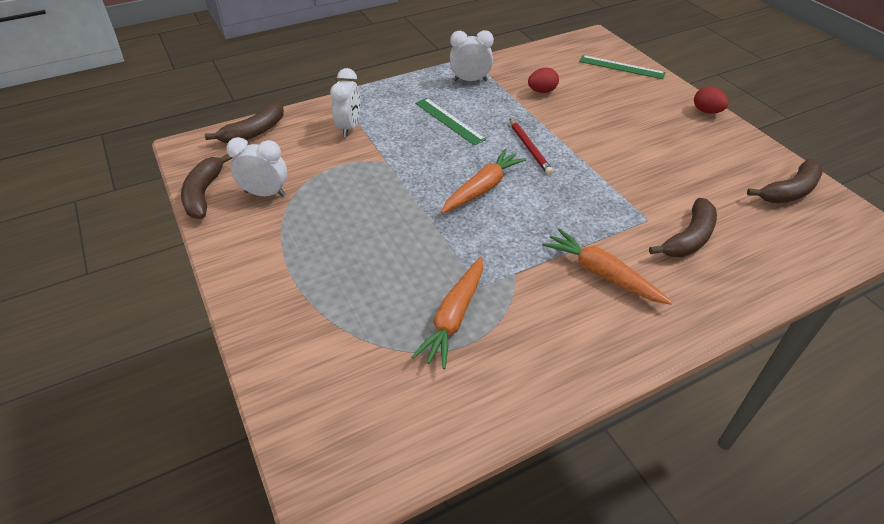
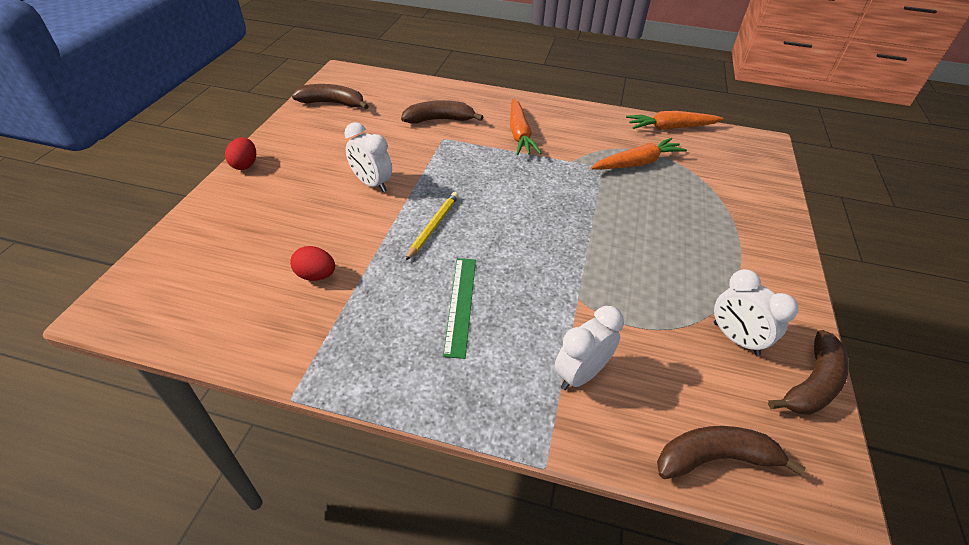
camera: 140 degrees left, 0 degrees up
orange carrot [441,149,527,214] -> orange carrot moved to [626,111,724,130]
white clock [450,30,494,81] -> white clock moved to [345,122,392,192]
red pencil [509,118,553,175] -> yellow pencil [406,192,459,260]
green ruler [579,55,666,79] -> none

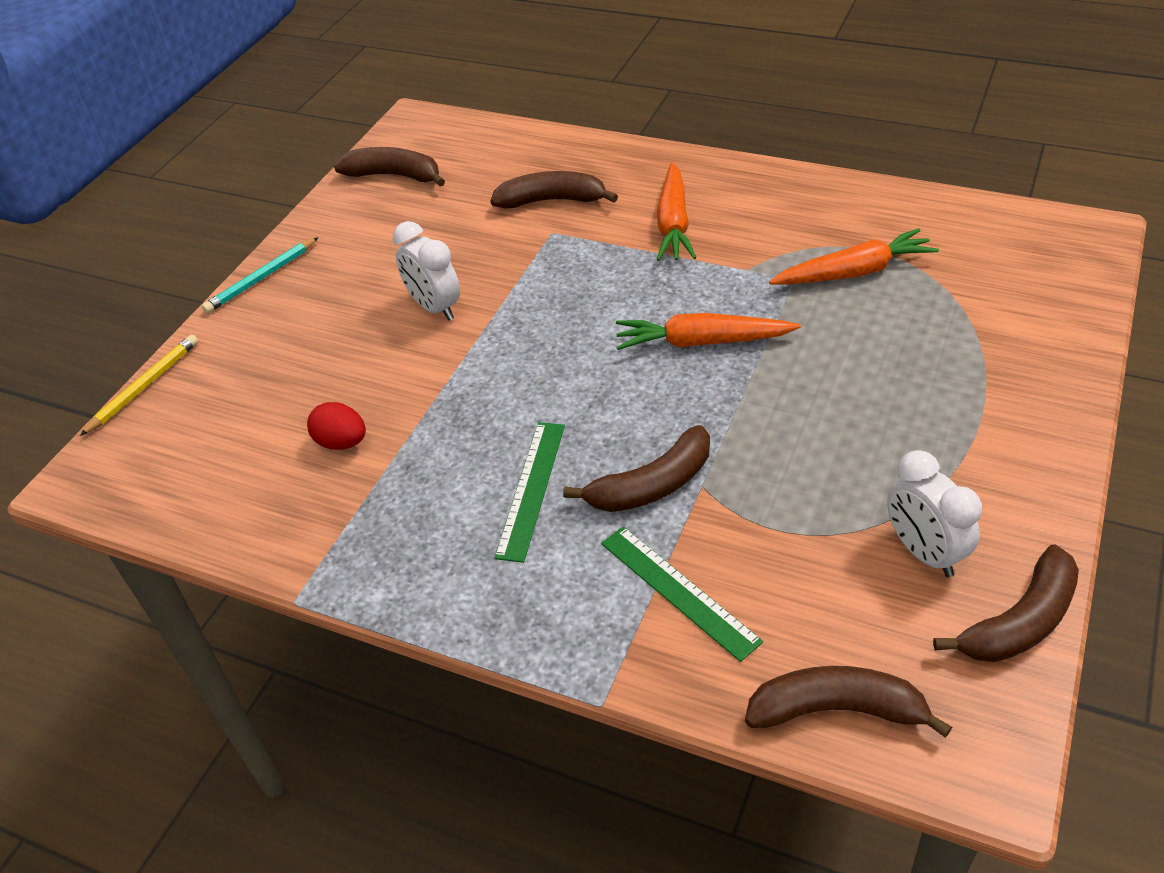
camera: 15 degrees right, 0 degrees up
red egg [225,137,256,170] -> turquoise pencil [202,237,319,313]
yellow pencil [406,192,459,260] -> yellow pencil moved to [80,335,198,436]
white clock [555,306,624,390] -> green ruler [601,526,763,662]
orange carrot [626,111,724,130] -> orange carrot moved to [616,313,801,350]
none -> brown banana [563,425,710,512]

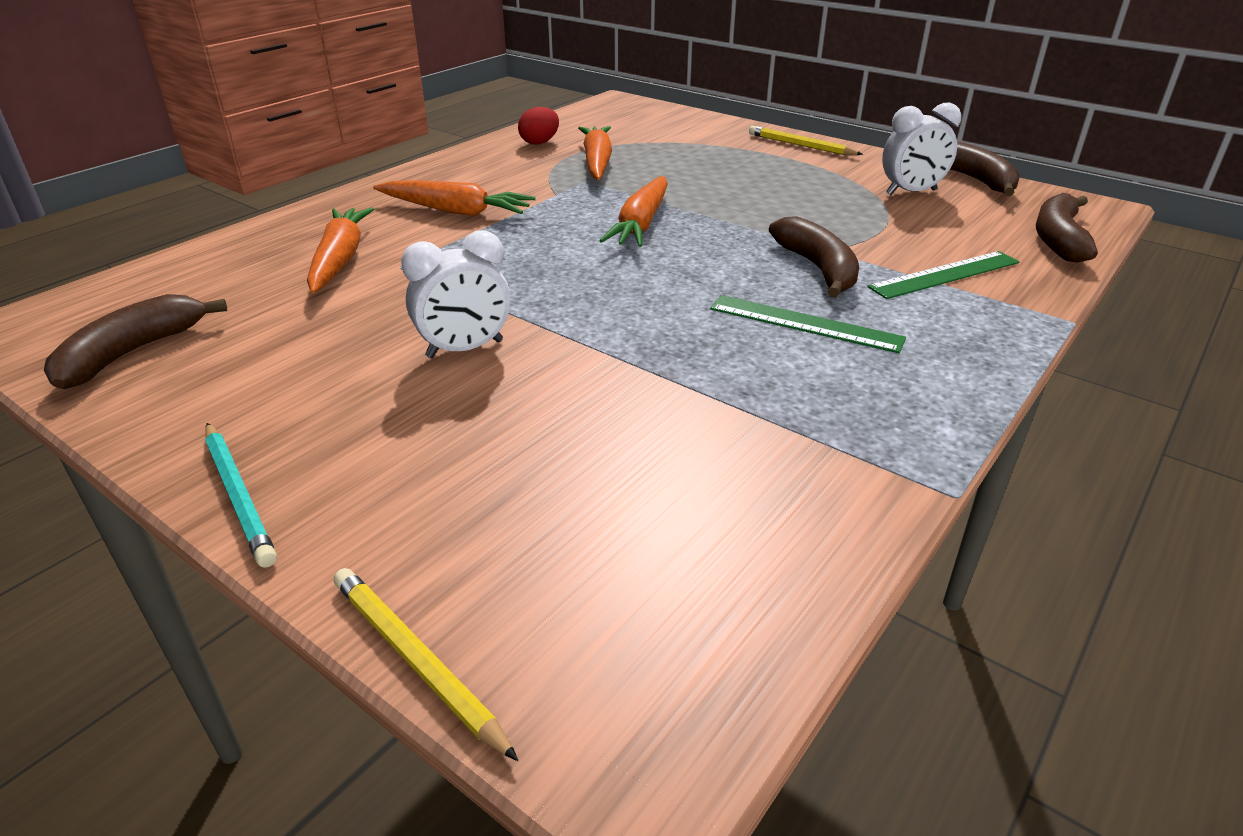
camera: 80 degrees left, 10 degrees down
red egg [307,402,366,450] -> red egg moved to [518,107,559,145]
brown banana [490,171,618,209] -> orange carrot [307,207,374,294]
none -> yellow pencil [749,126,863,155]

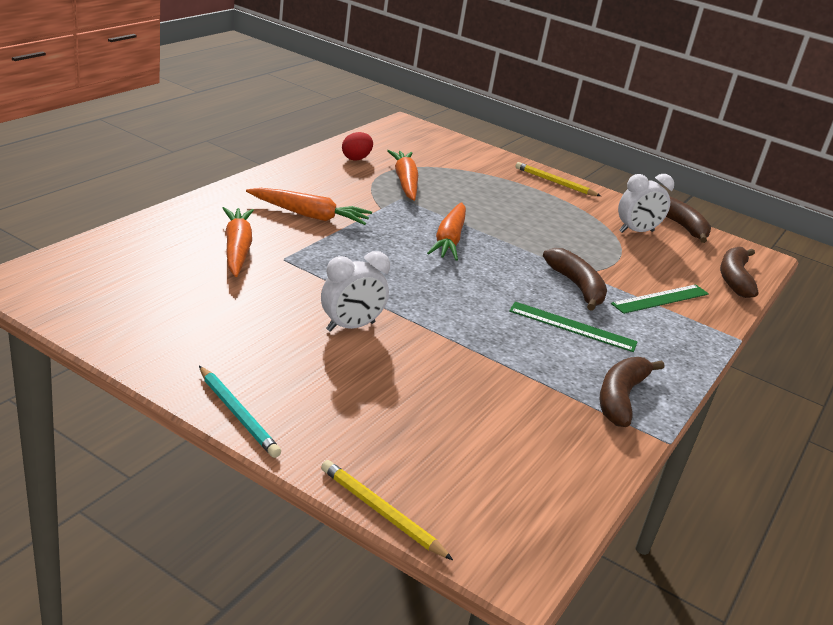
camera: 10 degrees left, 5 degrees down
brown banana [44,294,227,389] -> brown banana moved to [599,357,664,427]

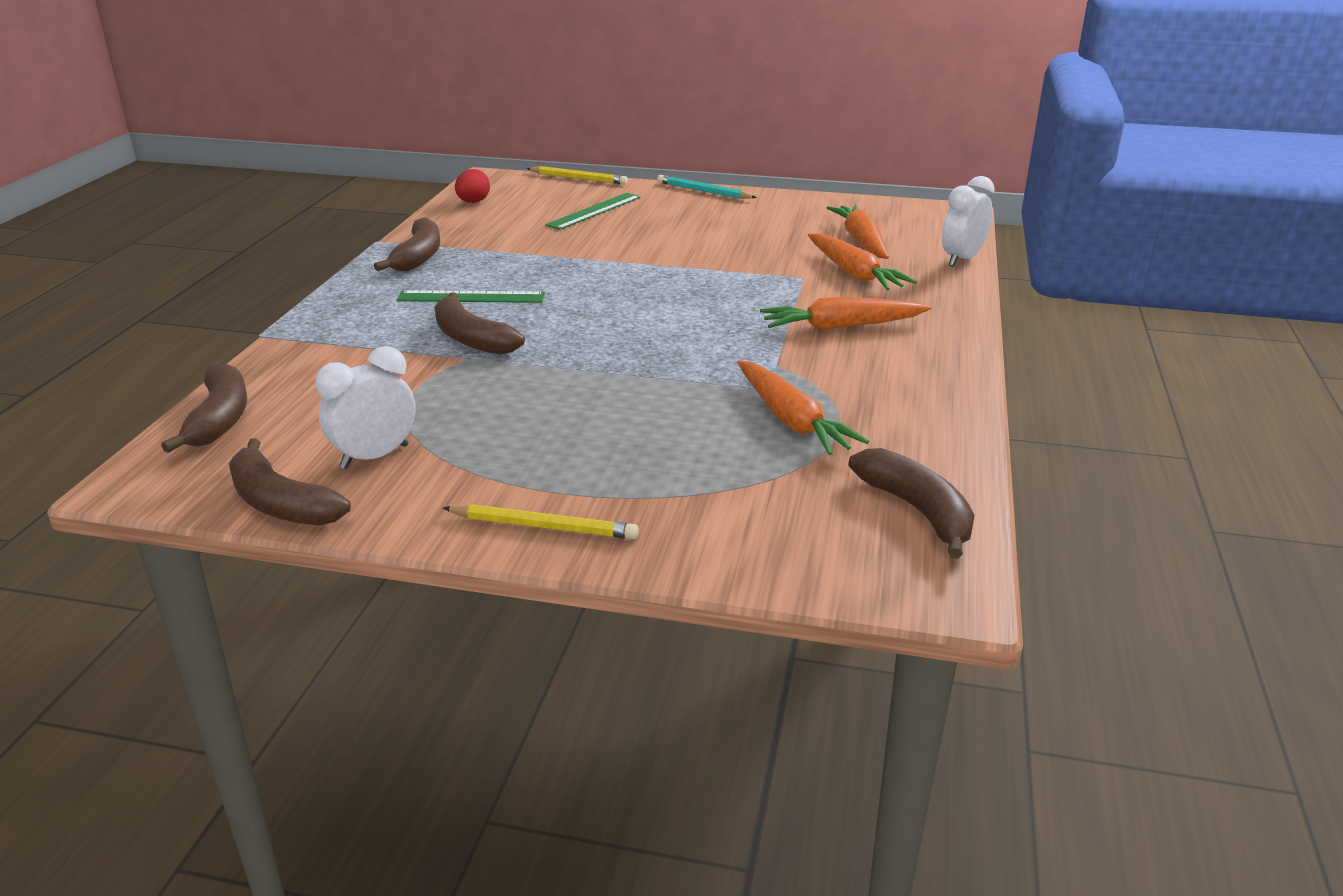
camera: 165 degrees right, 0 degrees up
white clock [321,251,390,332] -> white clock moved to [942,176,995,267]
red egg [342,132,373,161] -> red egg moved to [455,169,490,203]
orange carrot [427,202,466,261] -> orange carrot moved to [826,205,889,259]
green ruler [611,284,709,314] -> green ruler moved to [545,193,641,230]
none -> brown banana [848,448,975,559]

